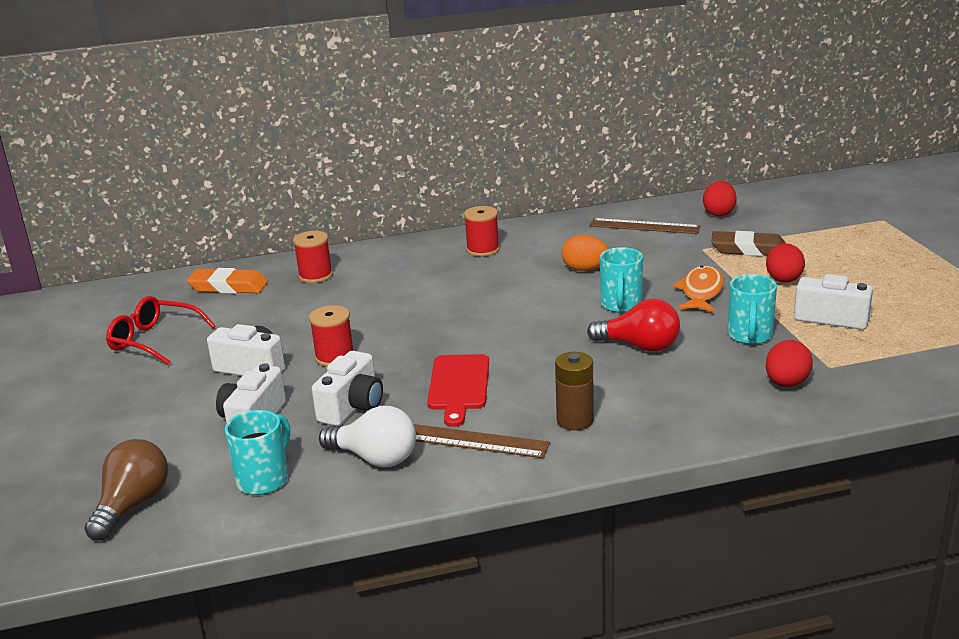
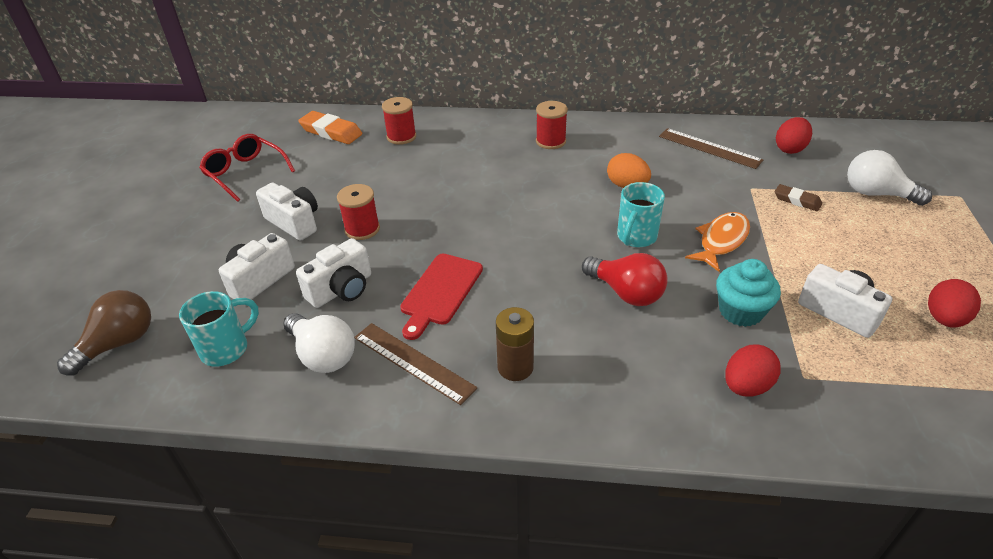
camera: 20 degrees right, 15 degrees up
brown eraser [711,231,786,256] -> brown eraser [775,184,822,211], size x0.60
turquoise mug [727,274,777,345] -> turquoise cupcake [716,259,781,327]
red egg [766,243,805,283] -> red egg moved to [928,279,981,327]
none -> white light bulb [847,150,932,206]

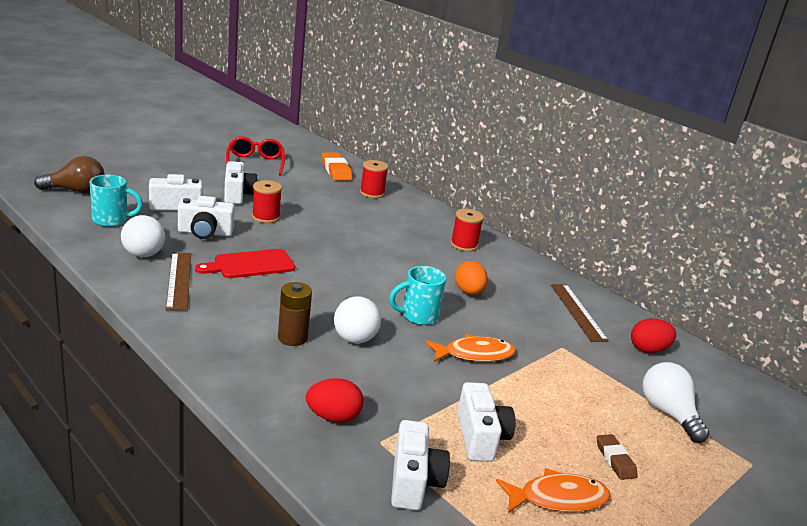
camera: 35 degrees right, 15 degrees down
brown battery [496,307,534,381] -> brown battery moved to [278,282,312,346]
red light bulb [582,253,668,306] -> white light bulb [334,295,381,344]
turquoise cupcake [716,259,781,327] -> none
brown eraser [775,184,822,211] -> brown eraser moved to [597,434,638,480]
red egg [928,279,981,327] -> orange fish [496,468,610,513]
none -> white camera [391,420,450,510]

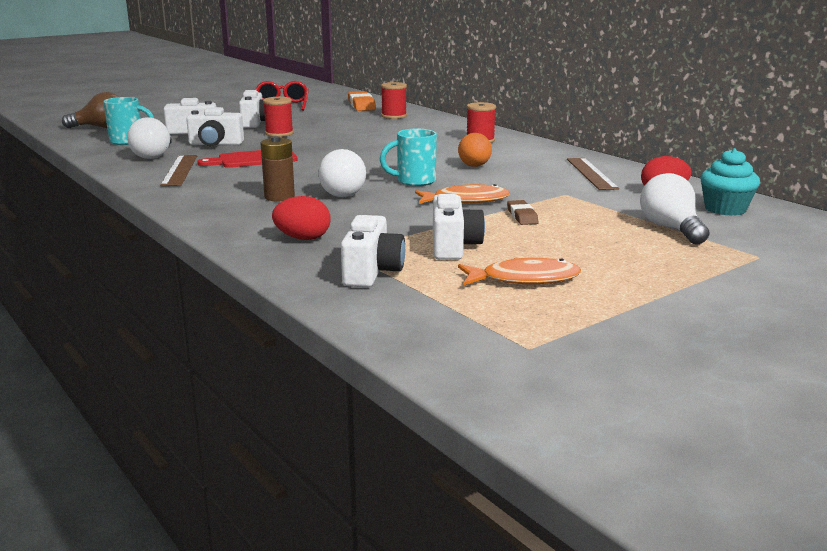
camera: 10 degrees right, 5 degrees down
brown eraser [597,434,638,480] -> brown eraser moved to [507,200,539,225]
none -> turquoise cupcake [700,148,760,216]

